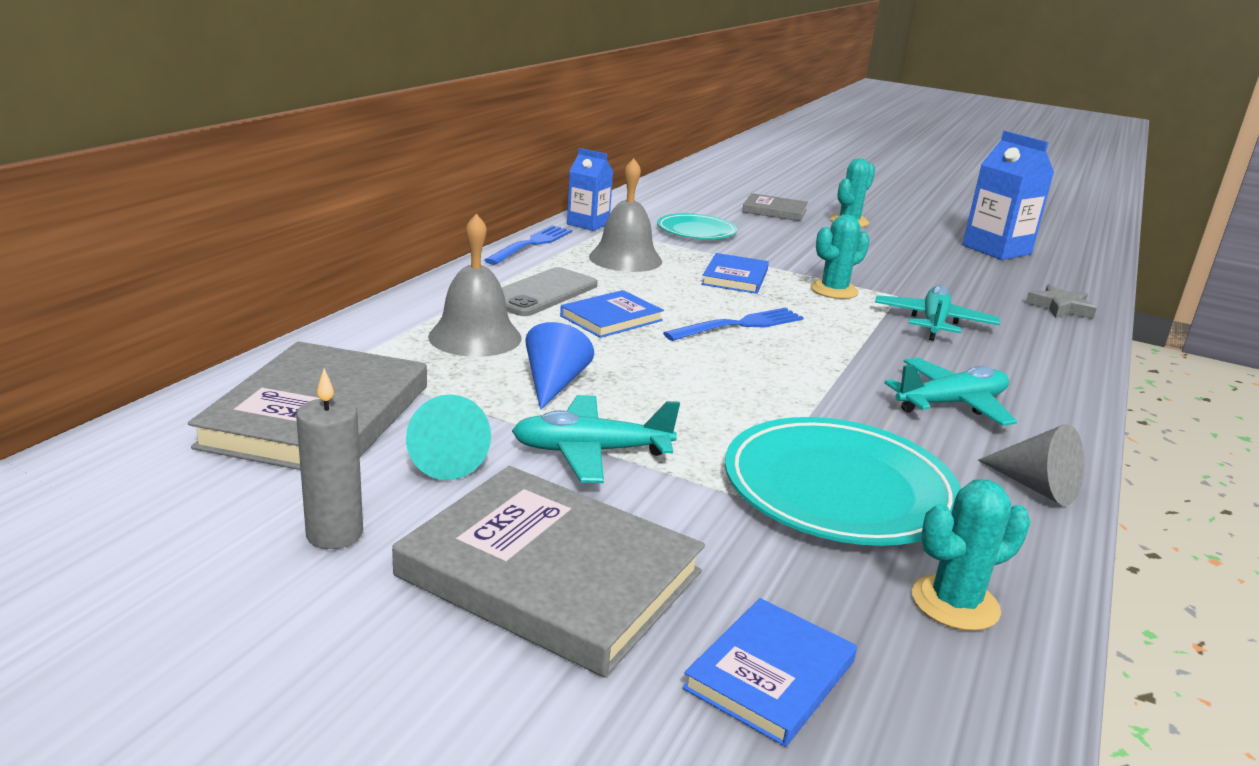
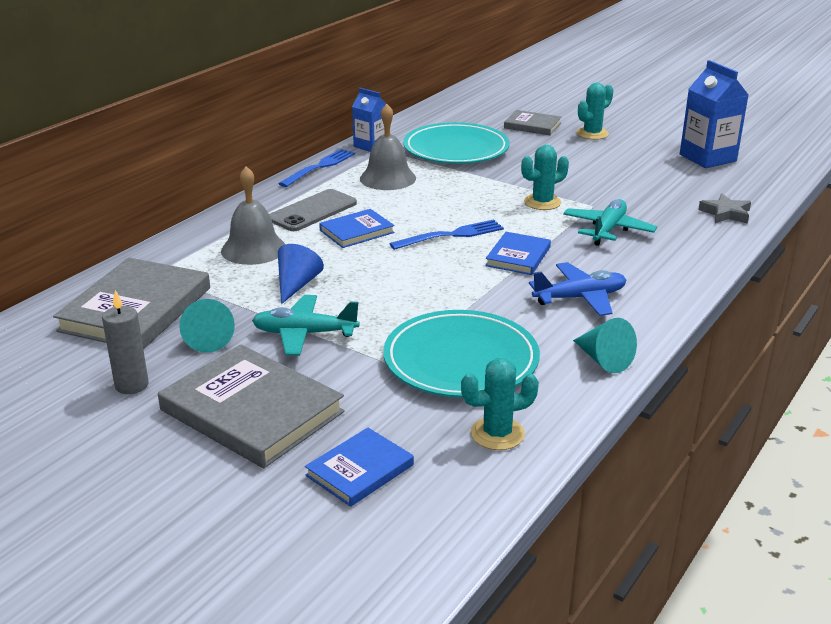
camera: 10 degrees right, 5 degrees up
turquoise plate [657,213,737,239] -> turquoise plate [403,122,510,164], size x1.66
blue book [702,253,769,294] -> blue book moved to [485,232,551,275]
turquoise plane [884,358,1017,426] -> blue plane [529,262,626,316]
grey cone [978,424,1085,506] -> turquoise cone [573,318,637,373]

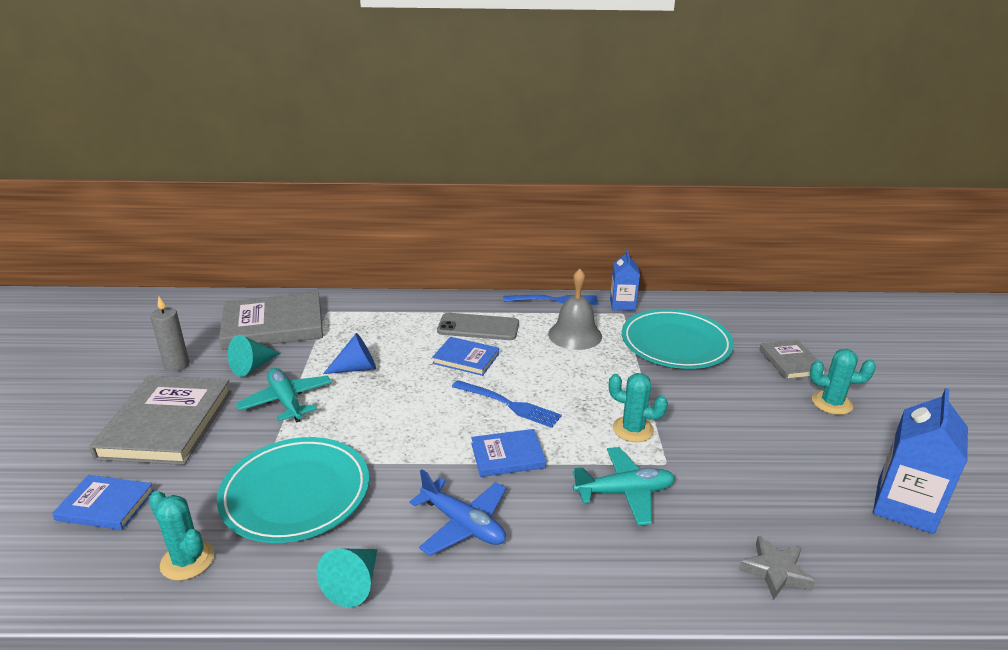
camera: 55 degrees right, 0 degrees up
grey bell [221,166,285,265] -> none

